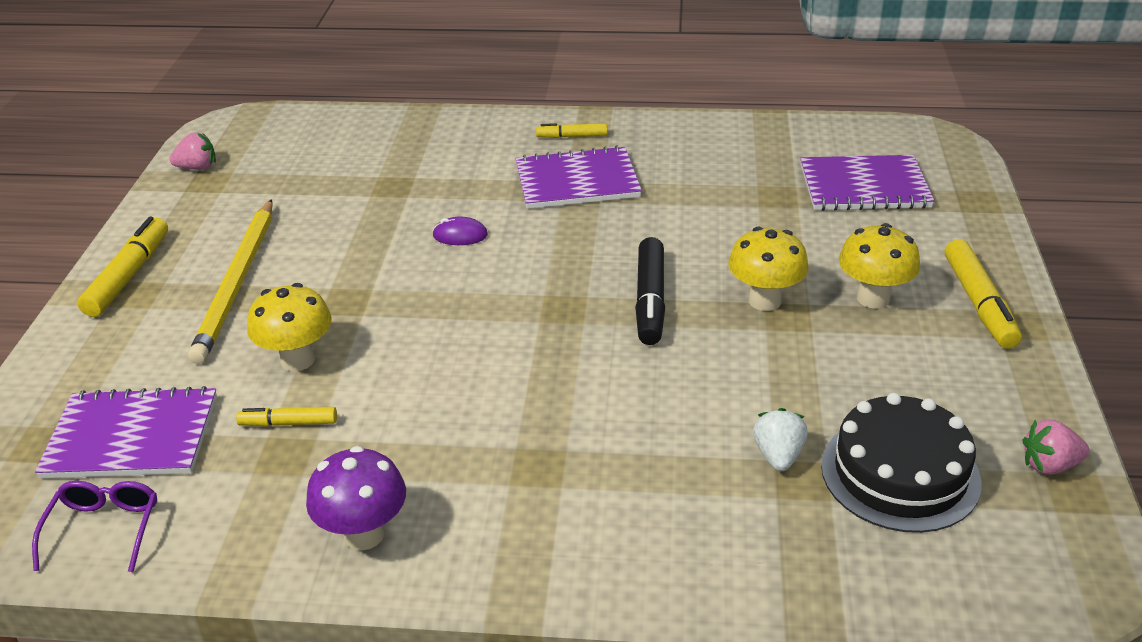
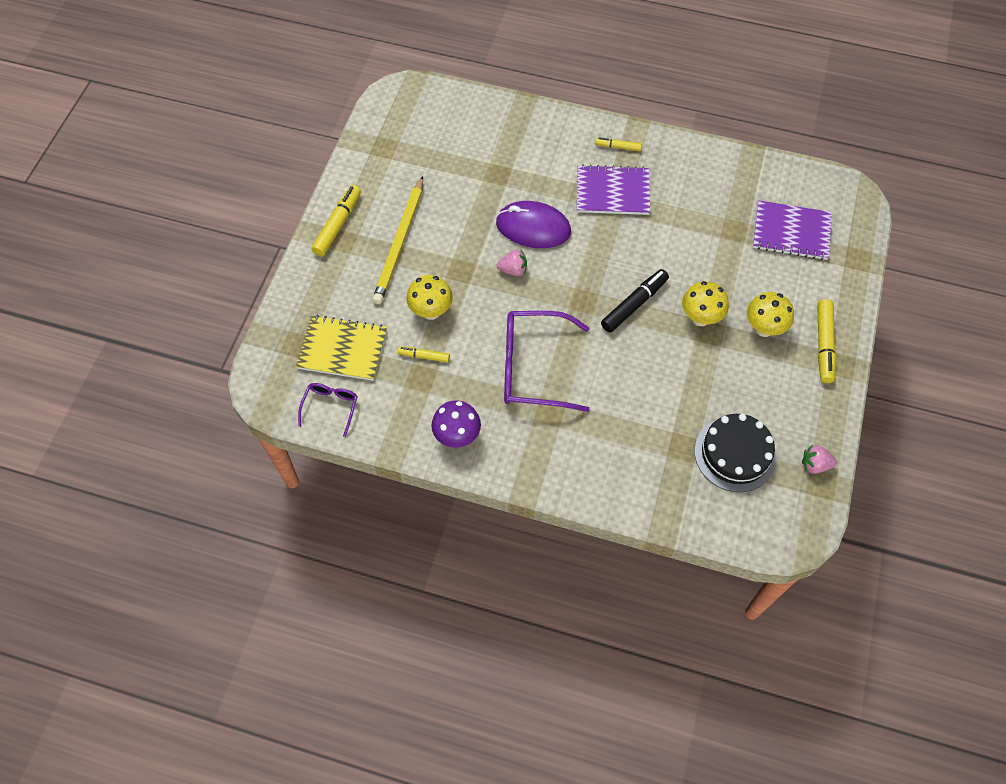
camera: 10 degrees right, 25 degrees up
purple notebook [35,386,217,479] -> yellow notebook [296,315,387,381]
pink strawberry [169,133,216,170] -> pink strawberry moved to [497,250,527,276]
purple mouse [432,216,488,245] -> purple mouse [496,201,571,248], size x2.27
black marker [635,237,665,345] -> black marker turned 150 degrees counterclockwise [601,269,669,333]
white strawberry [753,408,808,471] -> none
none -> purple glasses [504,311,589,412]

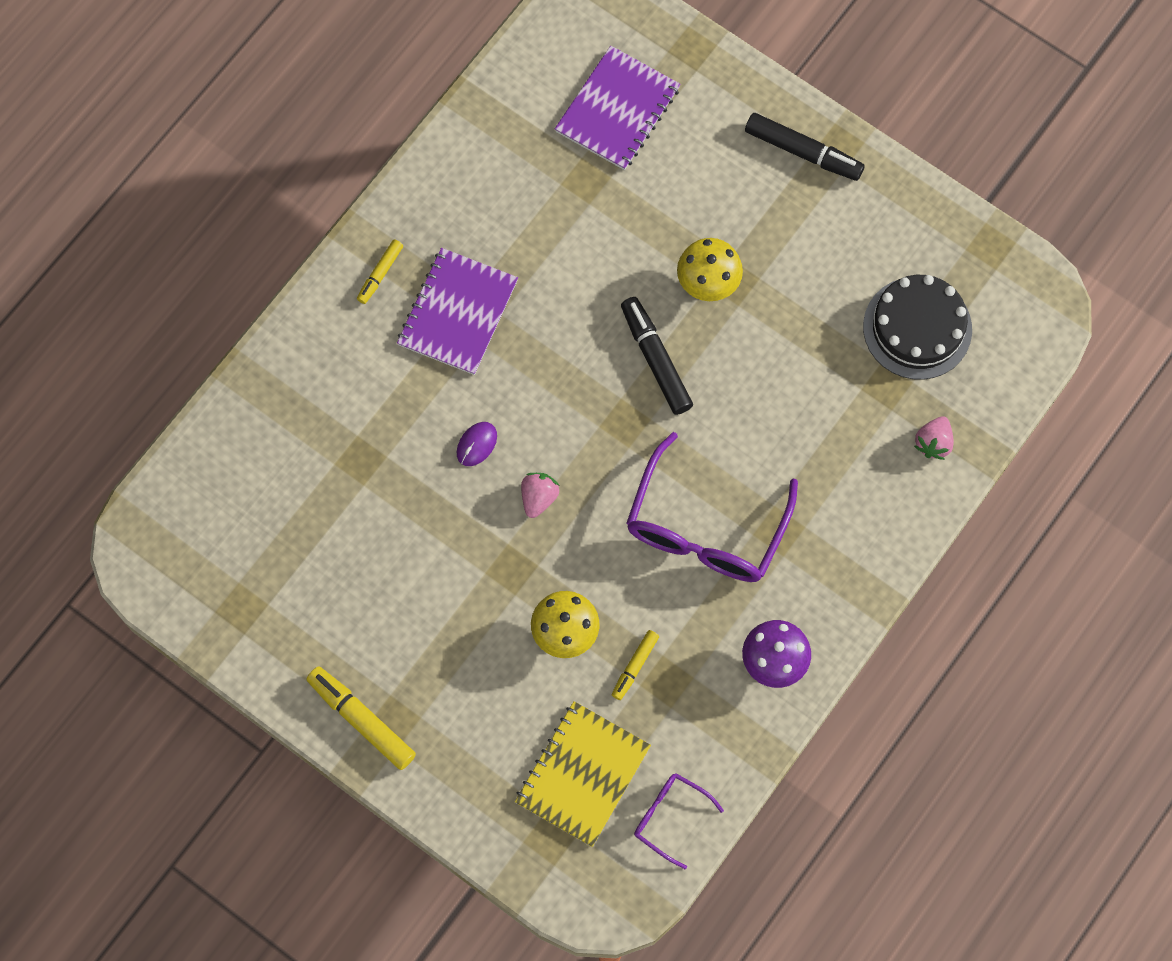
camera: 70 degrees left, 10 degrees up
yellow pencil [372,176,423,304] -> none
purple mouse [496,201,571,248] -> purple mouse [457,422,497,466], size x0.44
yellow mushroom [747,292,794,337] -> none
pink strawberry [802,444,837,474] -> pink strawberry moved to [914,416,954,460]
yellow marker [817,299,836,383] -> black marker [745,113,865,181]

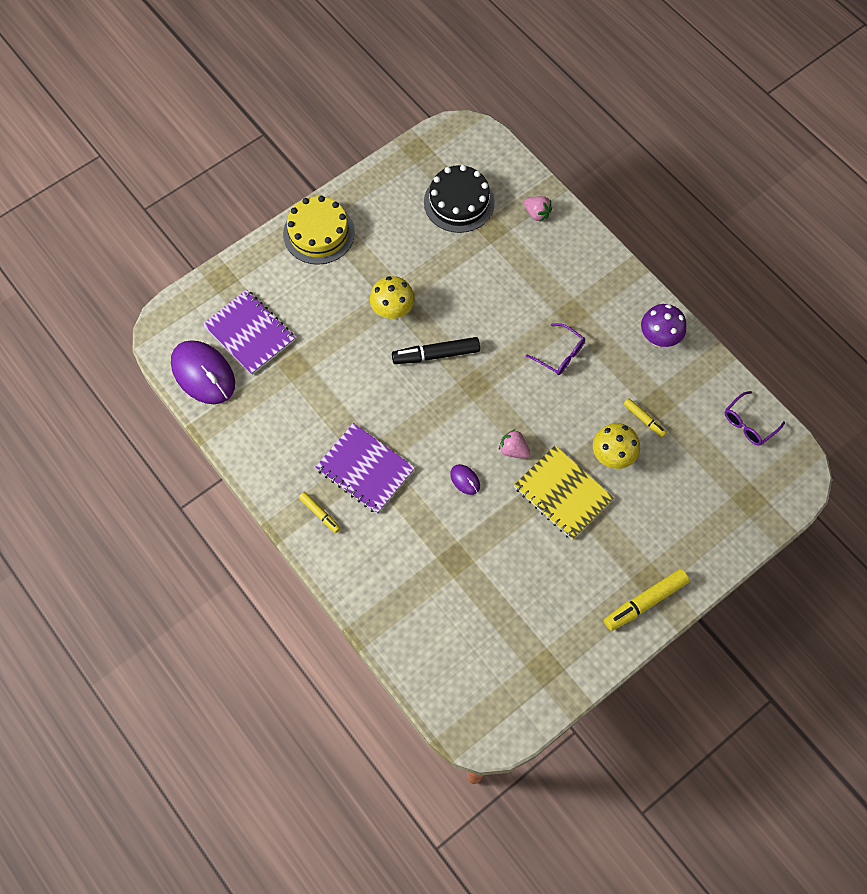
camera: 75 degrees left, 5 degrees down
yellow notebook [515,701,651,847] -> yellow notebook moved to [514,445,614,540]
purple glasses [627,432,798,582] -> purple glasses [526,323,585,375], size x0.50
black marker [745,113,865,181] -> yellow cake [283,196,355,265]
none -> purple mouse [171,340,235,404]

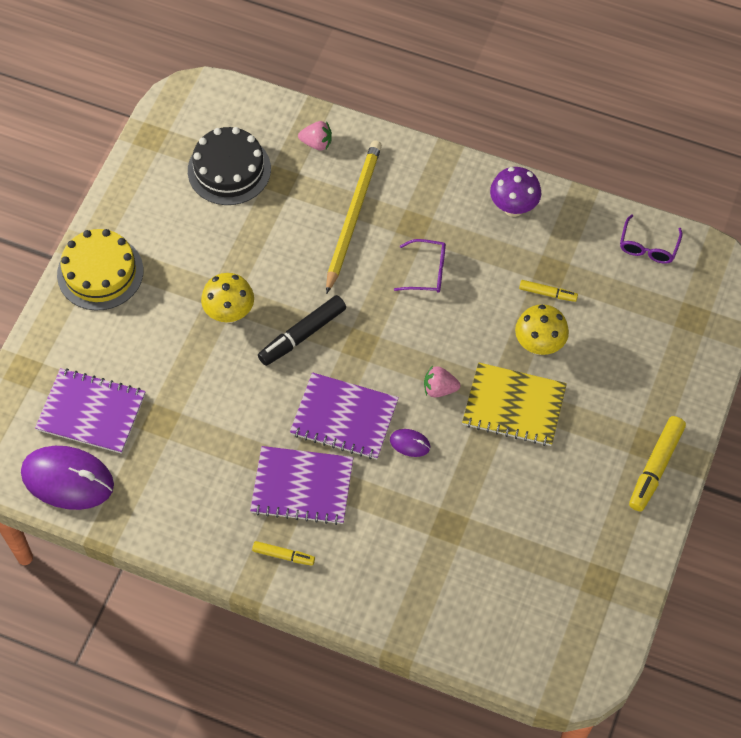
camera: 30 degrees left, 5 degrees down
none -> purple notebook [290,372,399,459]
none -> yellow pencil [326,141,382,294]

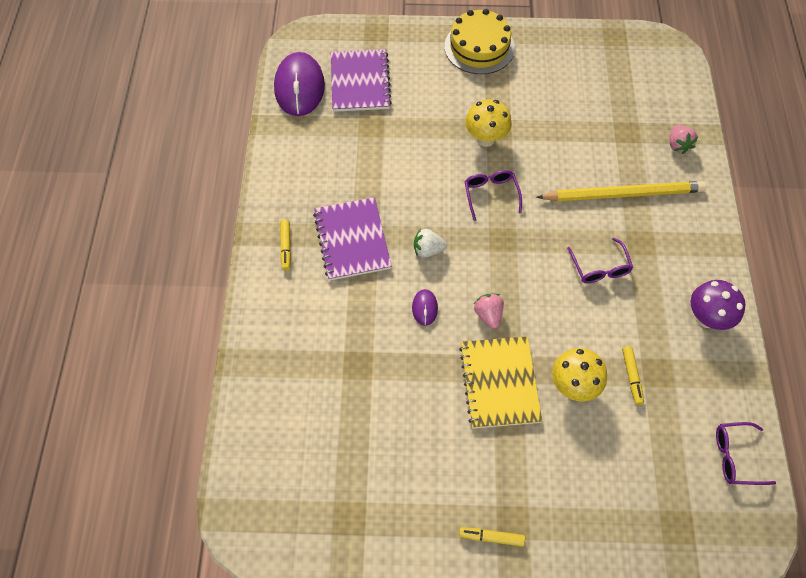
camera: 70 degrees right, 0 degrees up
black cake [188,127,271,205] -> none
black marker [258,295,346,366] -> purple glasses [464,170,522,221]
purple notebook [290,372,399,459] -> white strawberry [414,228,447,258]
yellow marker [629,416,686,511] -> yellow marker [459,527,525,547], size x0.58

